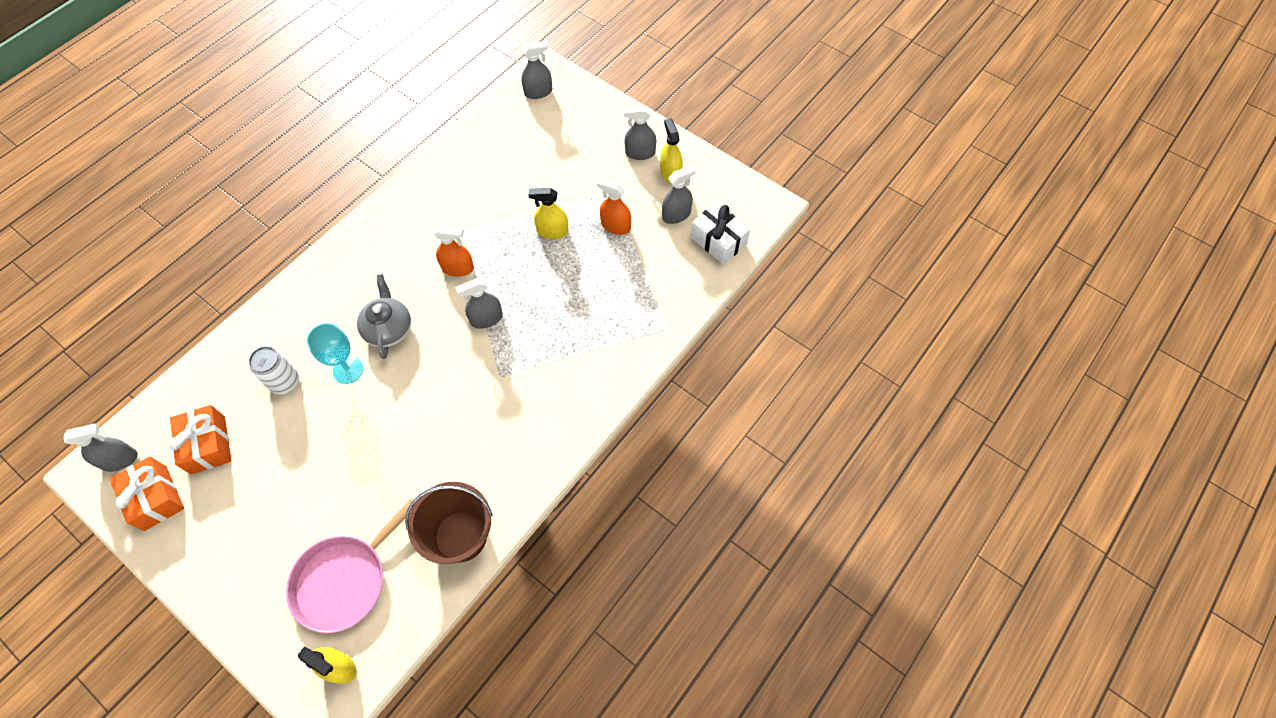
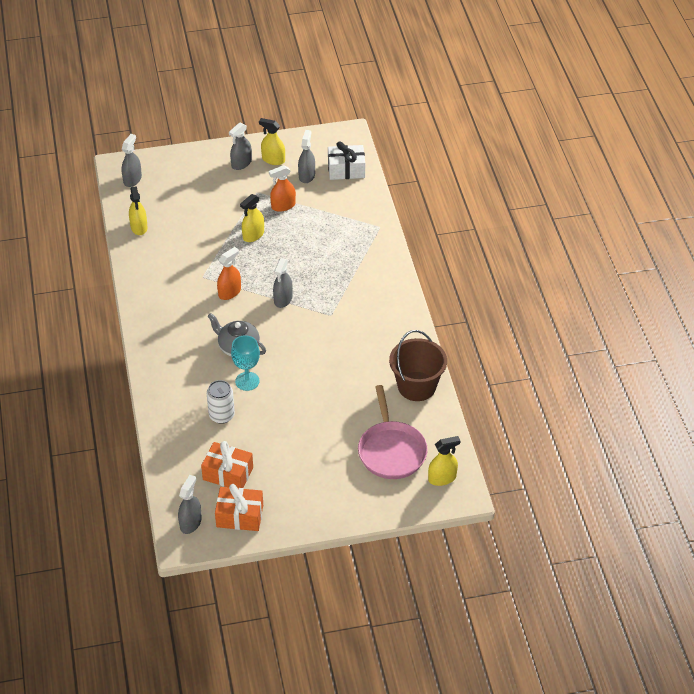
camera: 50 degrees left, 15 degrees down
none -> yellow spray bottle [129,186,148,235]

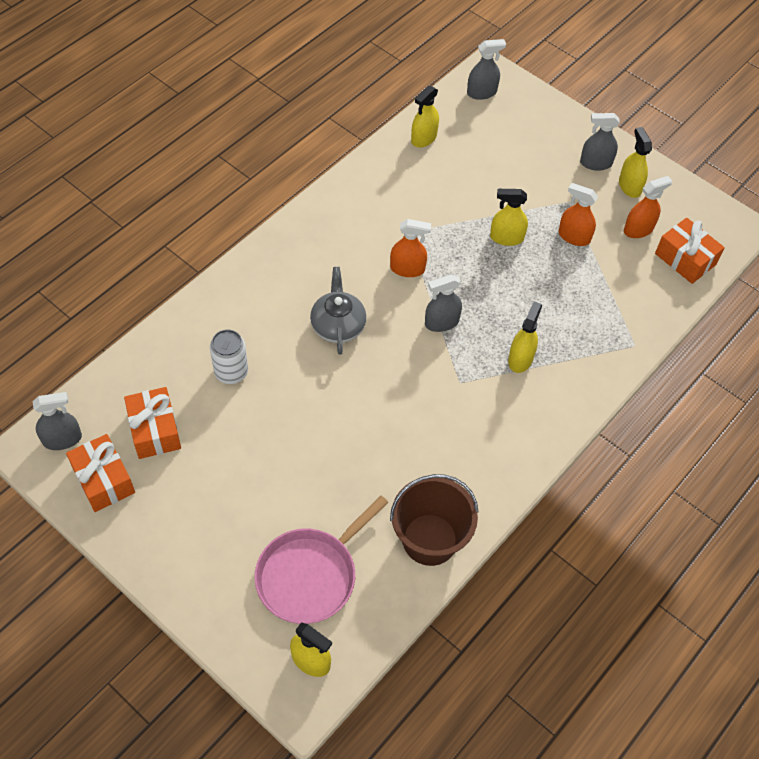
camera: 50 degrees right, 10 degrees up
turquoise goblet [231,335,260,391] -> none
grey spray bottle [298,130,315,183] -> orange spray bottle [624,176,672,238]
white gift [328,141,365,180] -> orange gift [655,218,725,284]
none -> yellow spray bottle [508,301,542,373]

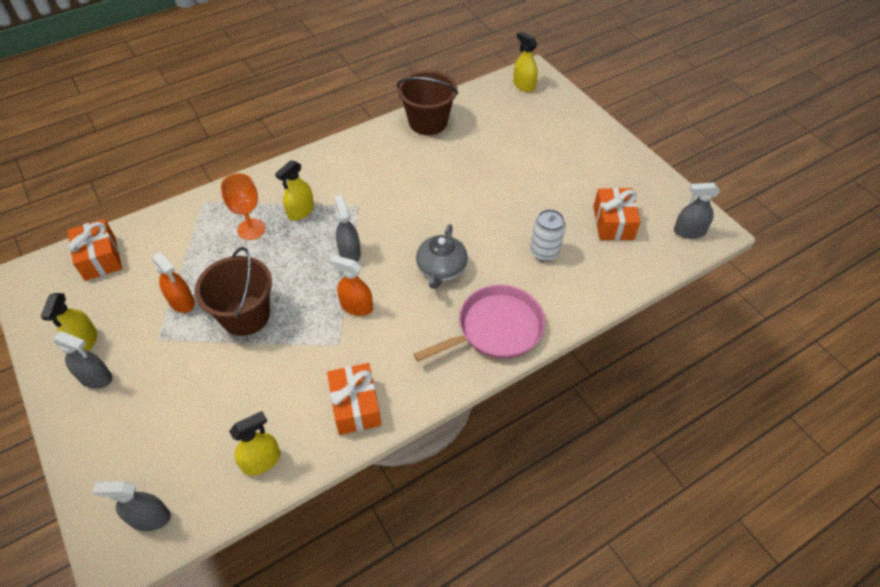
camera: 160 degrees left, 5 degrees down
orange gift [66,434,135,512] -> orange gift moved to [327,363,381,435]
pink pan [254,495,389,624] -> pink pan moved to [413,285,545,362]
grey spray bottle [425,275,462,332] -> grey spray bottle turned 105 degrees counterclockwise [334,195,361,262]
yellow spray bottle [490,189,528,246] -> brown bucket [195,247,272,336]
orange spray bottle [624,176,672,238] -> none
none -> orange goblet [221,173,266,240]

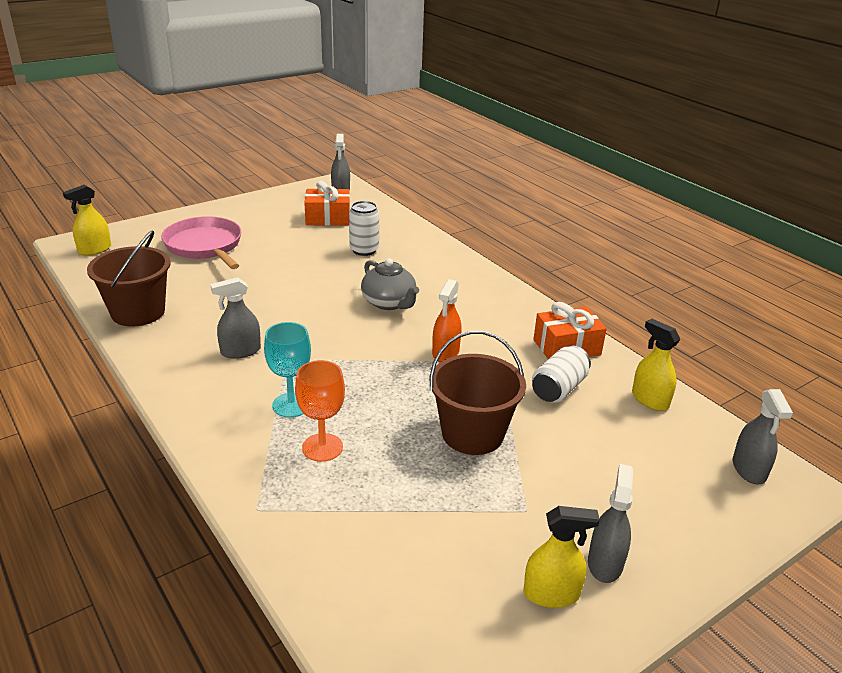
camera: 95 degrees left, 20 degrees down
orange gift [67,219,122,281] -> none
orange spray bottle [151,252,195,313] -> none
yellow spray bottle [275,160,314,221] -> turquoise goblet [264,322,311,418]
grey spray bottle [334,195,361,262] -> grey spray bottle moved to [210,277,261,359]
pink pan [413,285,545,362] -> pink pan moved to [161,216,242,269]
grey teapot [416,224,468,289] -> grey teapot turned 45 degrees clockwise [361,258,419,310]
none -> white can [532,345,591,402]

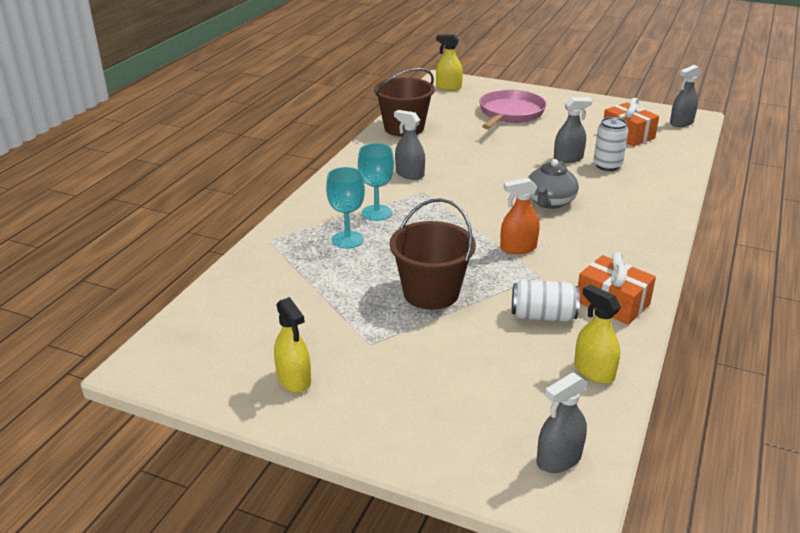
camera: 60 degrees right, 0 degrees up
orange goblet [295,360,345,462] -> turquoise goblet [326,167,365,249]
grey spray bottle [588,464,633,583] -> grey spray bottle moved to [554,97,592,163]
yellow spray bottle [632,319,681,411] -> yellow spray bottle turned 60 degrees counterclockwise [574,284,621,384]

